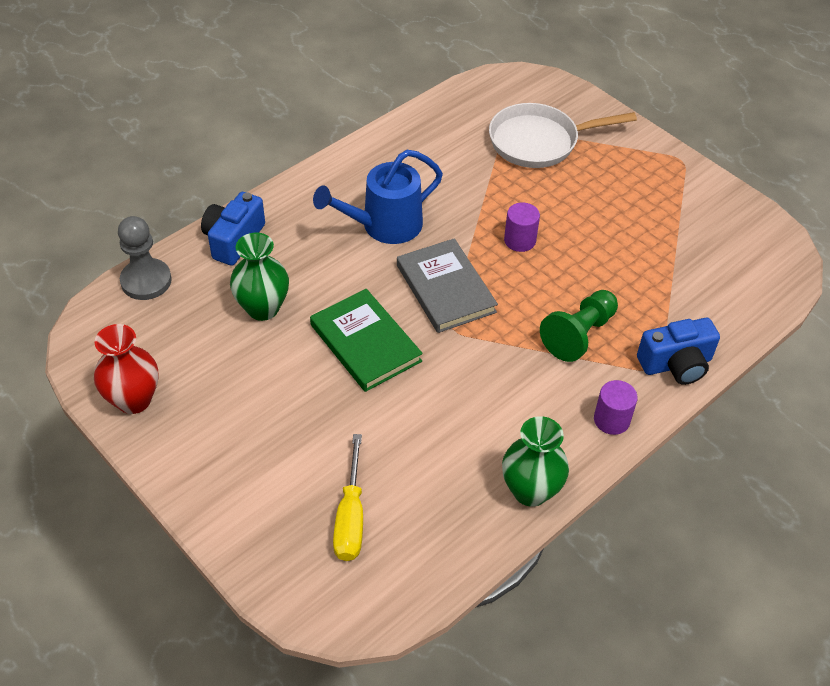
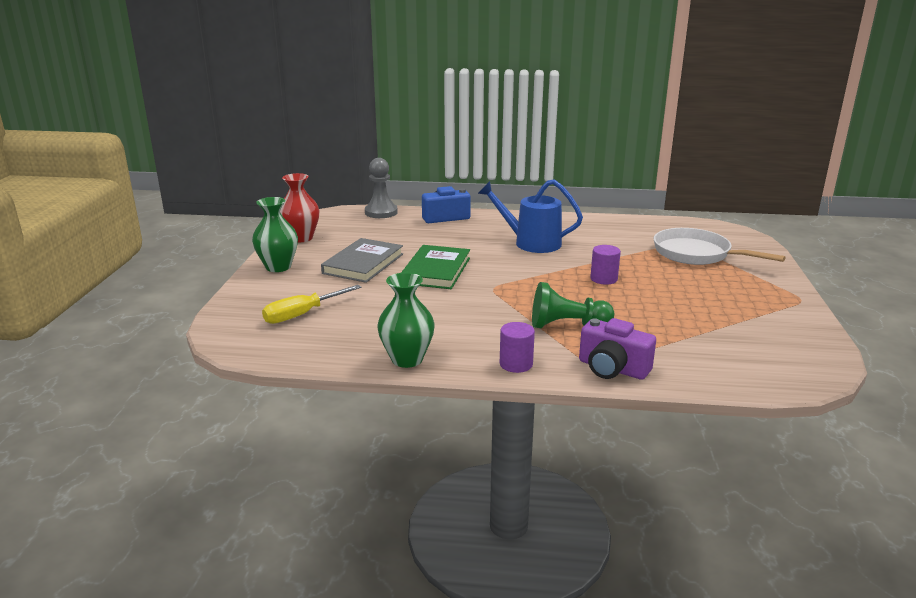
camera: 50 degrees right, 25 degrees down
green vase [230,233,289,321] -> green vase moved to [252,197,298,272]
grey book [397,238,498,333] -> grey book moved to [321,238,403,283]
blue camera [637,318,720,385] -> purple camera [579,318,656,380]

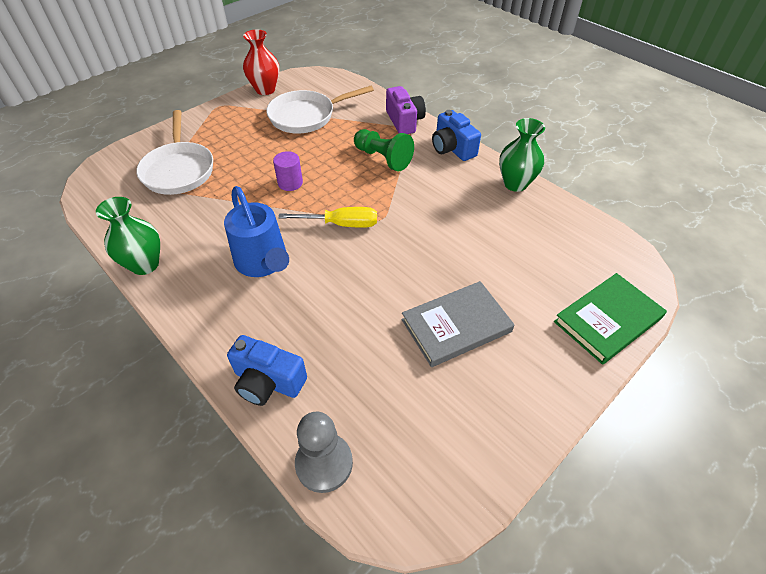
camera: 140 degrees left, 25 degrees up
green vase [252,197,298,272] -> green vase moved to [96,197,160,275]
yellow screwdriver [262,285,361,324] -> yellow screwdriver moved to [278,207,377,228]
red vase [280,173,319,242] -> red vase moved to [243,30,279,95]
green book [401,245,470,289] -> green book moved to [554,273,667,365]
purple cylinder [500,322,535,373] -> blue camera [432,110,481,161]
none -> white pan [266,86,374,134]

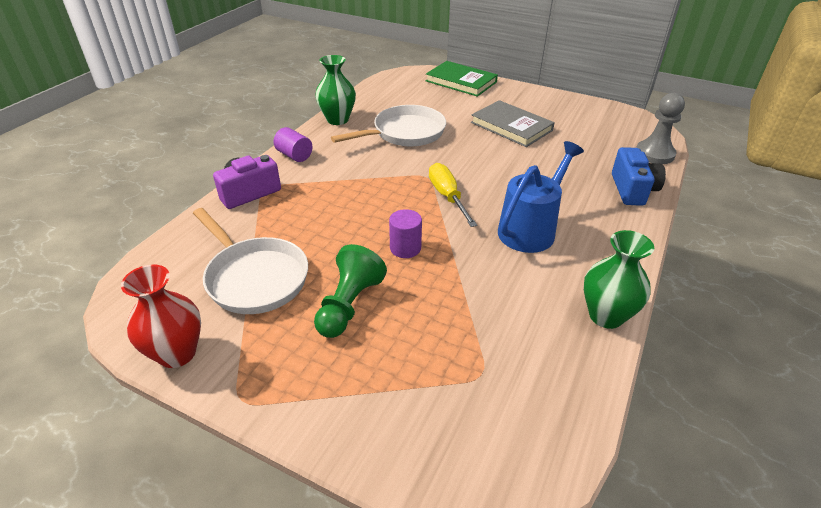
camera: 110 degrees left, 10 degrees down
white pan [136,110,213,195] -> white pan moved to [331,105,446,146]
green pawn [354,129,414,171] -> green pawn moved to [314,244,387,338]
blue camera [432,110,481,161] -> purple cylinder [273,127,313,162]

